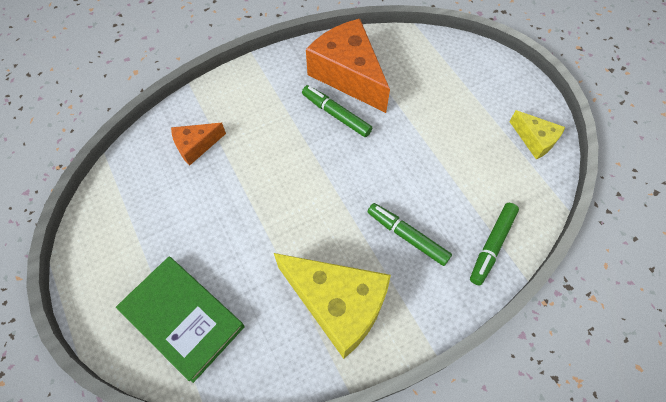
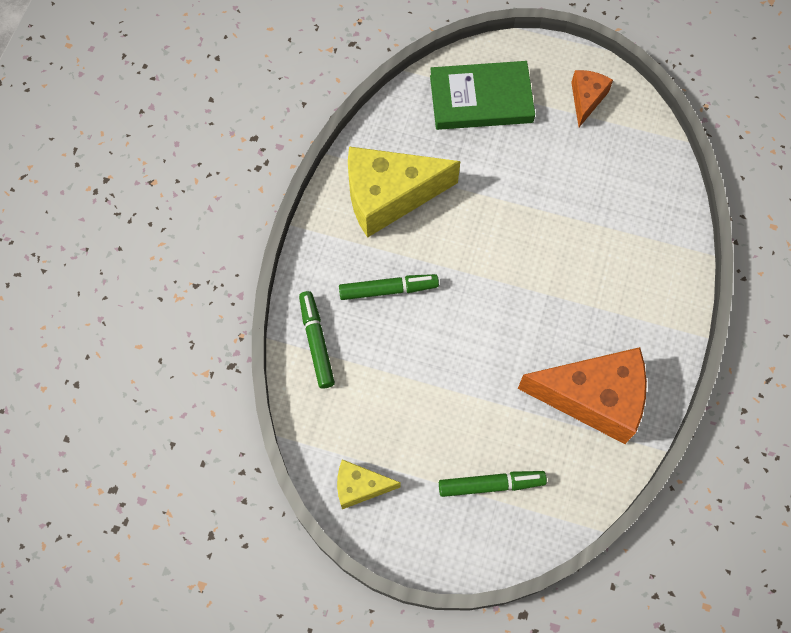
camera: 135 degrees right, 5 degrees up
orange cheese [171,123,226,166] -> orange cheese moved to [571,70,613,127]
green marker [302,85,372,137] -> green marker moved to [439,471,547,497]

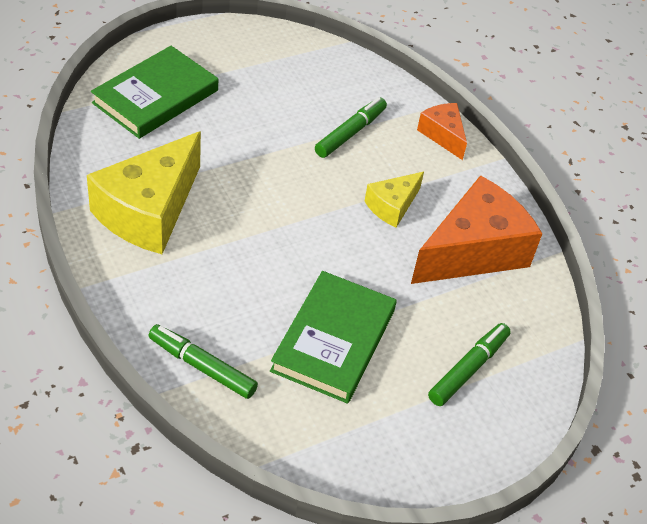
camera: 50 degrees left, 20 degrees down
yellow cheese [337,459,401,509] -> yellow cheese moved to [364,172,424,228]
green marker [339,274,439,300] -> green marker moved to [315,97,387,158]
orange cheese [571,70,613,127] -> orange cheese moved to [417,103,467,160]
none -> green book [270,271,397,404]

